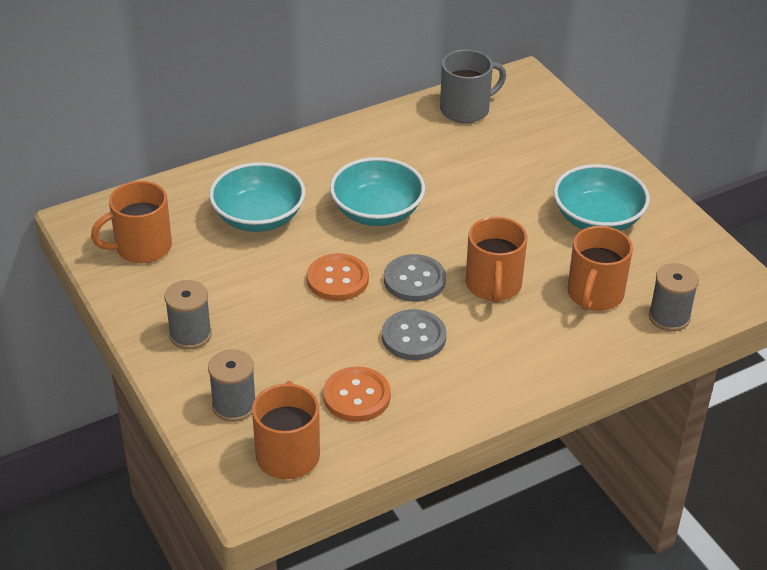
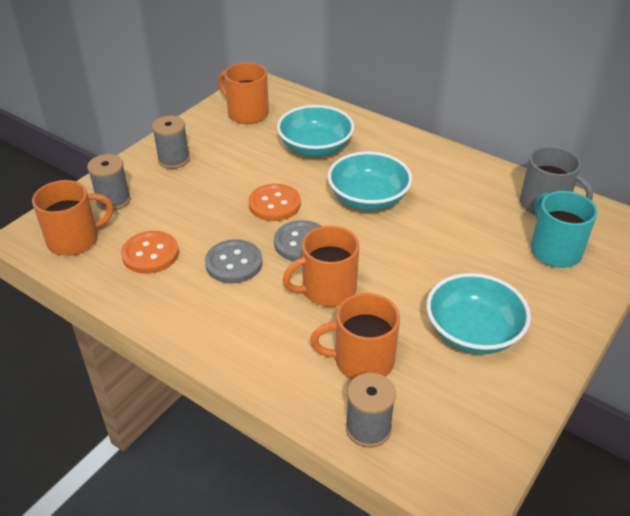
camera: 65 degrees right, 0 degrees up
none -> turquoise mug [531,191,597,268]

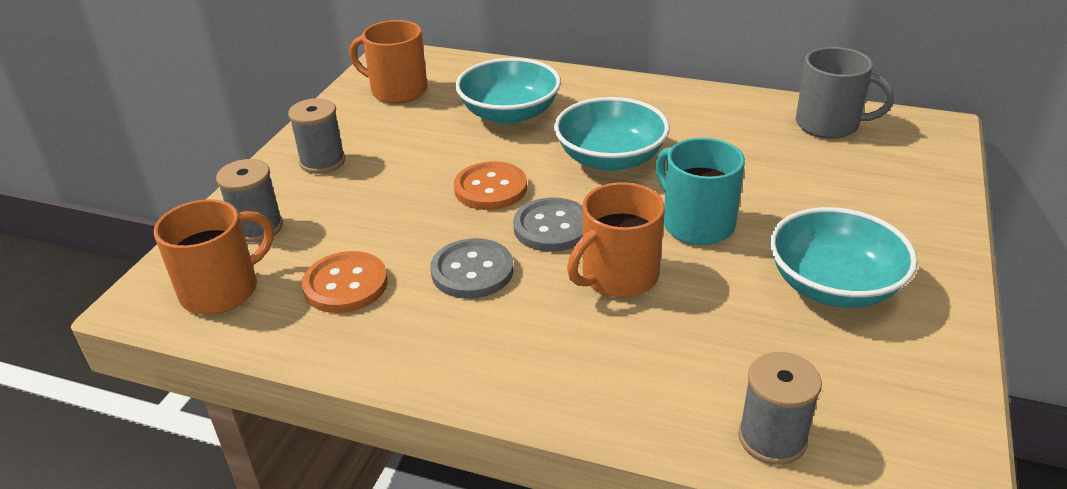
camera: 15 degrees left, 5 degrees down
orange mug [310,293,400,380] -> none
turquoise mug [531,191,597,268] -> turquoise mug moved to [655,138,745,245]

